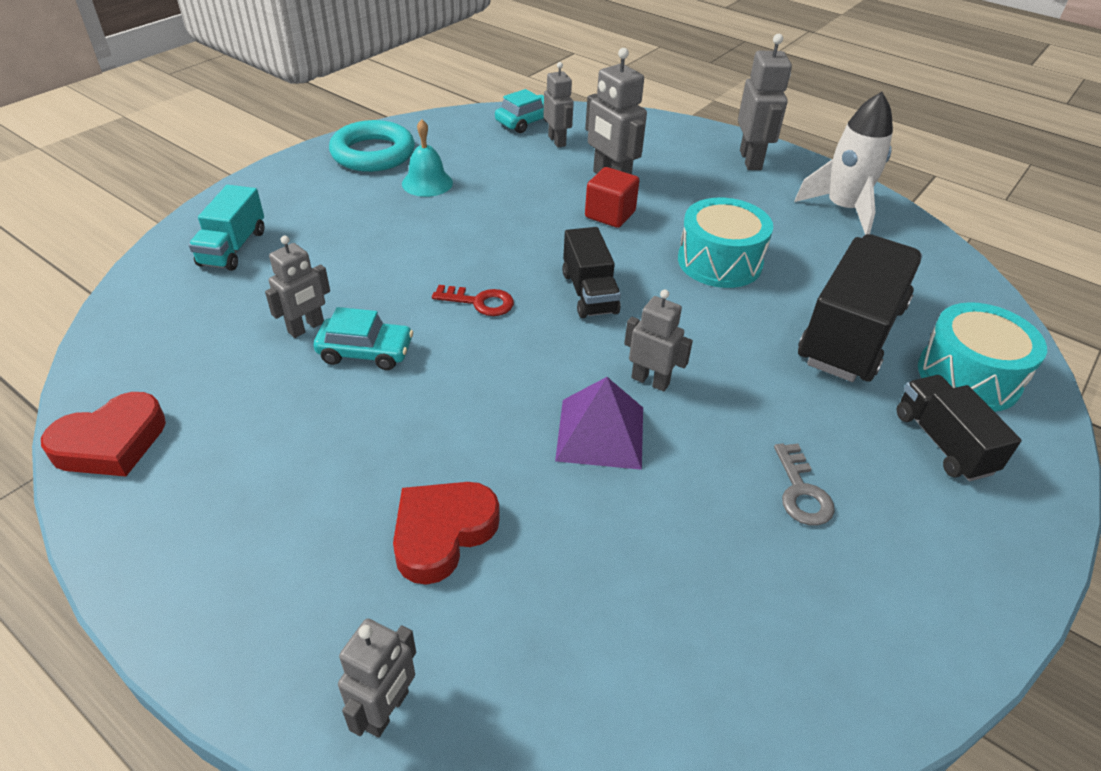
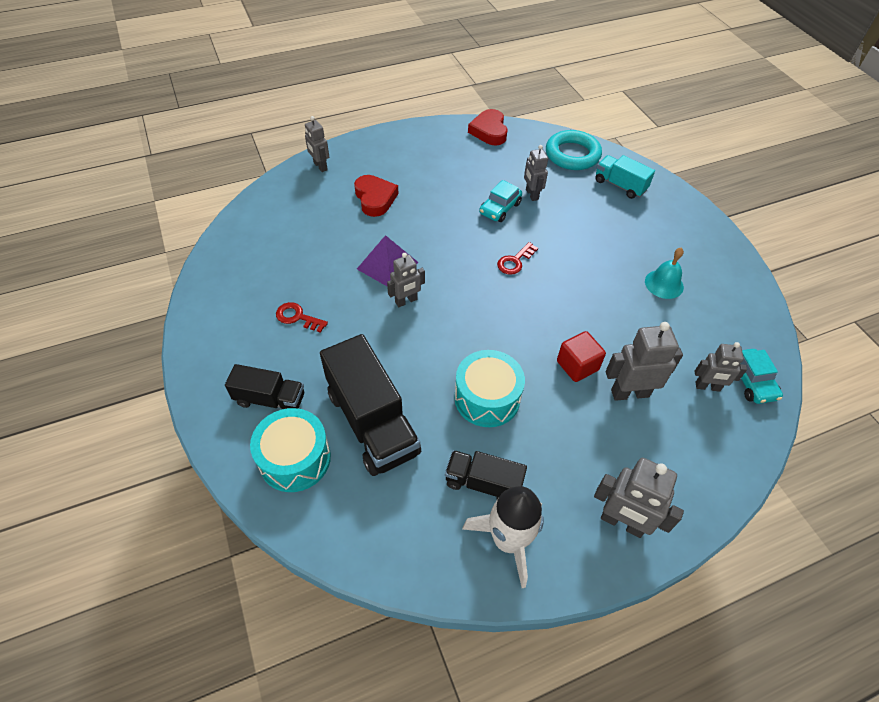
camera: 120 degrees right, 10 degrees up
turquoise ring [329,120,415,172] -> turquoise ring moved to [546,130,602,170]
black truck [562,227,621,318] -> black truck moved to [445,450,527,499]
grey key [774,443,835,526] -> red key [276,302,328,333]

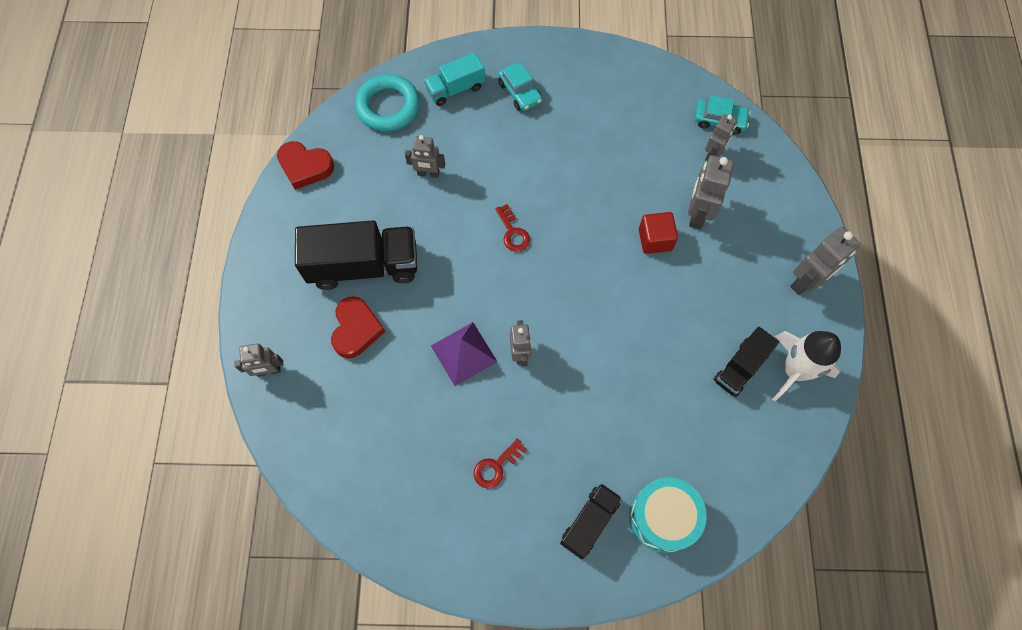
camera: 65 degrees left, 15 degrees up
black truck [320,334,421,476] -> black truck moved to [295,220,417,290]
red heart [354,175,398,217] -> red heart turned 90 degrees clockwise [331,296,385,358]
turquoise drum [455,350,525,427] -> none
turquoise car [479,180,522,222] -> turquoise car moved to [498,62,542,111]
turquoise bell [645,248,684,299] -> none

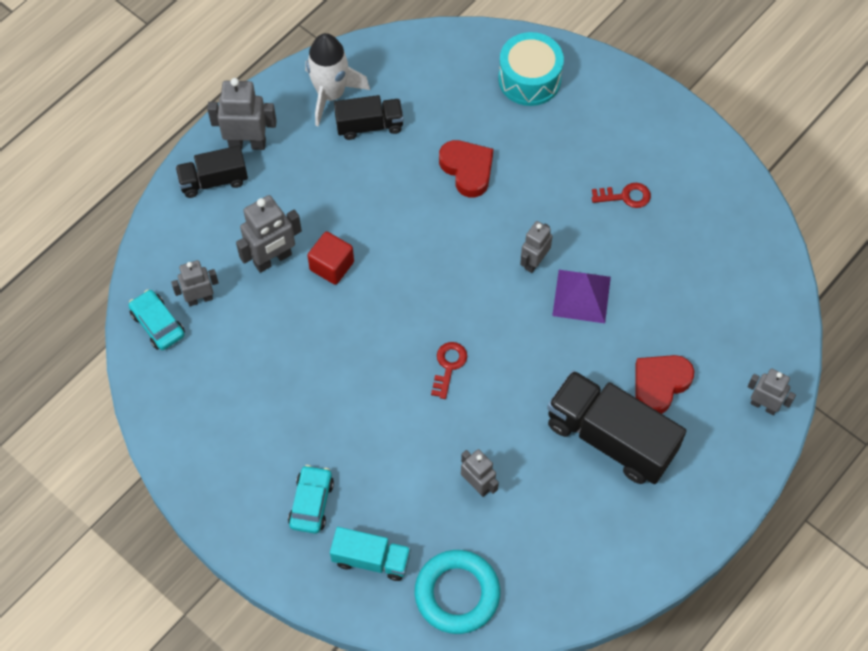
camera: 140 degrees left, 5 degrees down
red heart [277,141,334,190] -> red heart moved to [439,140,493,197]
black truck [560,483,622,559] -> black truck moved to [175,145,248,198]

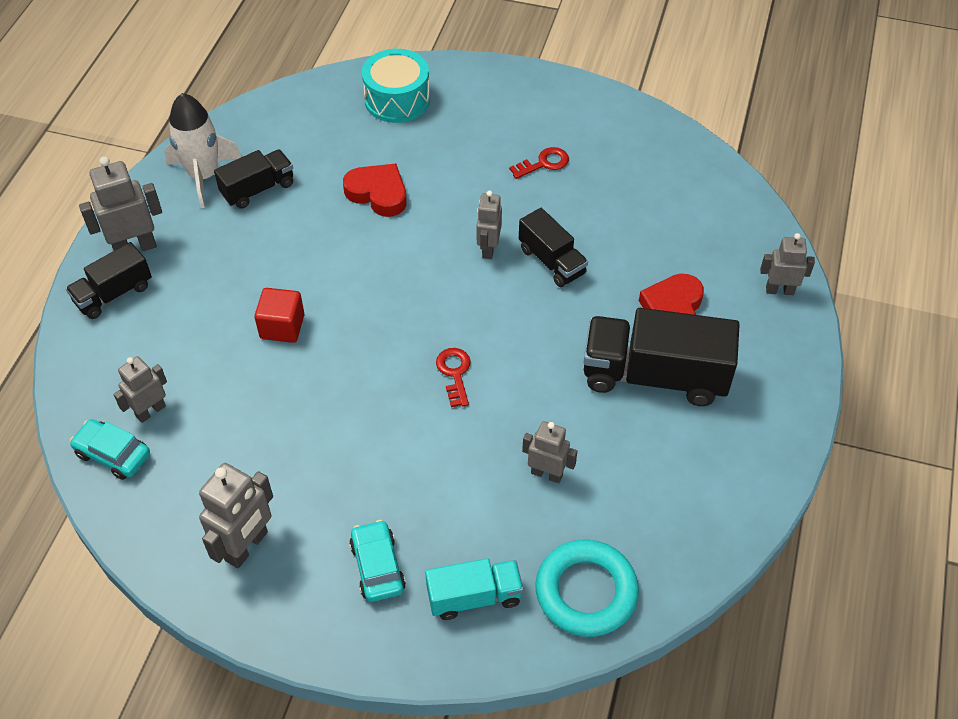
camera: 25 degrees left, 10 degrees down
grey robot [236,195,302,273] -> grey robot moved to [199,463,273,568]
purple pyramid [552,270,611,323] -> black truck [519,208,588,287]

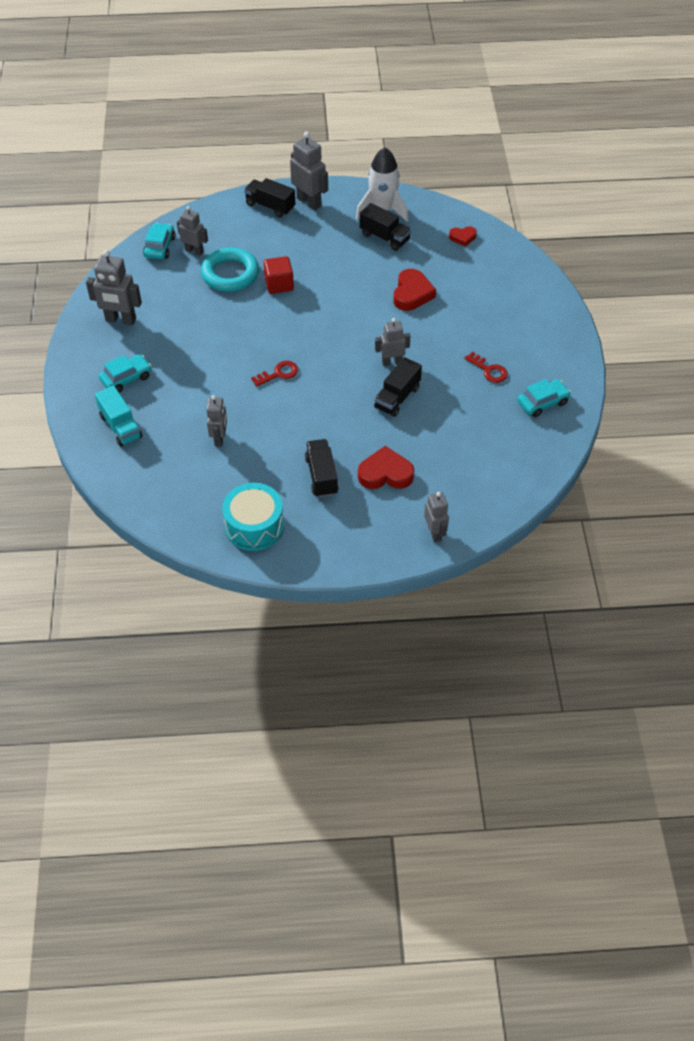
camera: 70 degrees right, 0 degrees up
turquoise drum [362,49,430,123] -> turquoise drum moved to [222,483,284,551]
turquoise ring [535,540,639,637] -> turquoise ring moved to [201,248,259,292]
black truck [583,308,740,406] -> black truck [305,439,338,497], size x0.57
none -> red heart [449,226,477,247]
none -> turquoise car [518,379,571,417]

